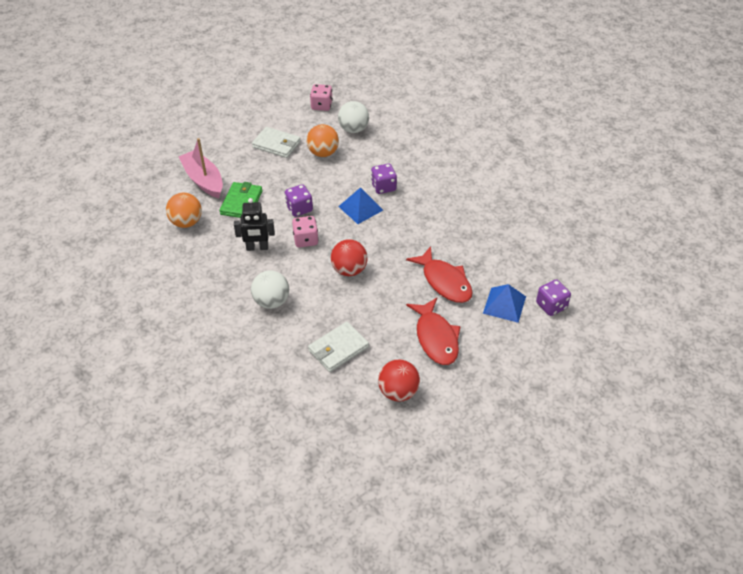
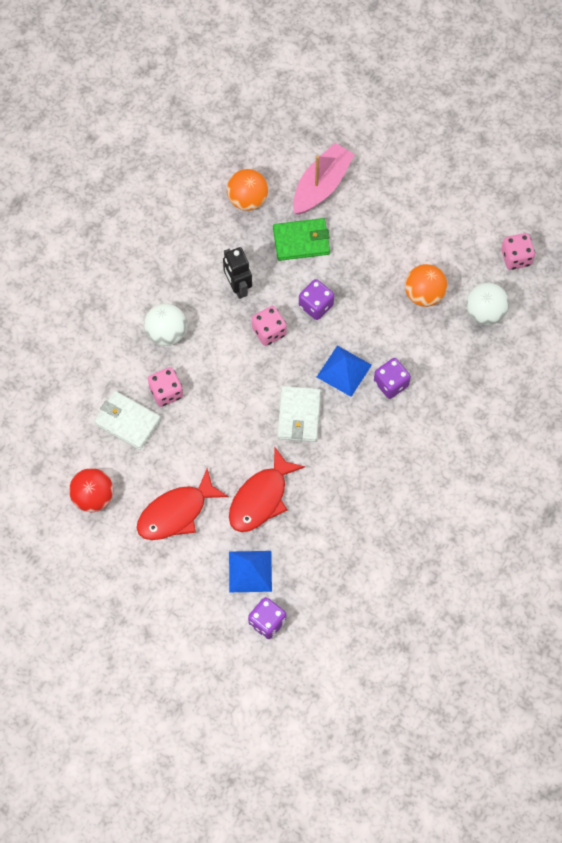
camera: 70 degrees right, 20 degrees up
white wallet [252,127,301,158] -> white wallet moved to [277,386,321,442]
red ball [331,239,368,276] -> none
none -> pink dice [148,367,183,407]

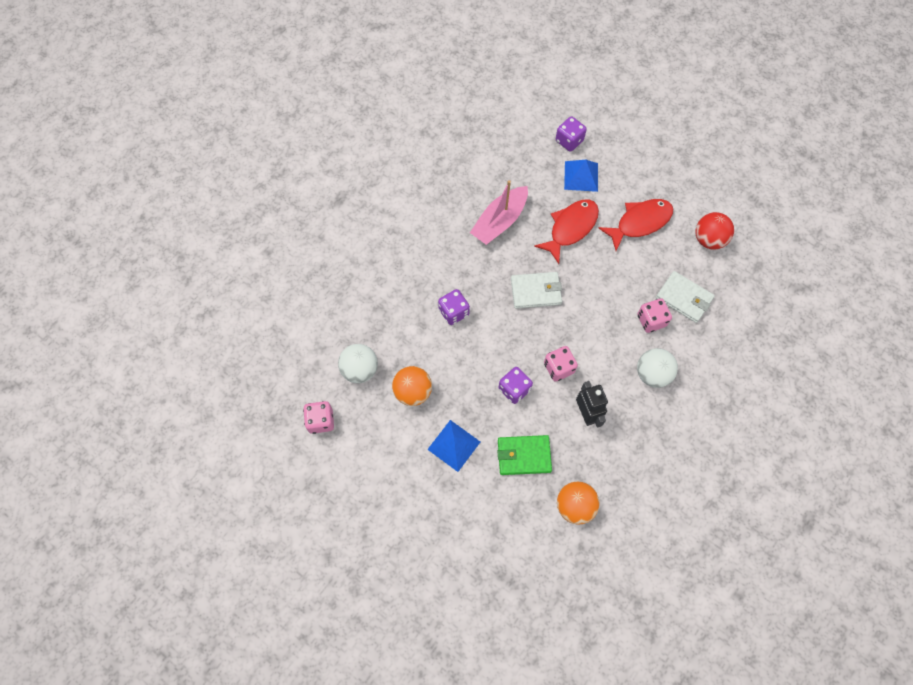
camera: 175 degrees left, 0 degrees up
white wallet [277,386,321,442] -> white wallet turned 75 degrees clockwise [511,272,562,309]
pink boat [293,143,355,215] -> pink boat moved to [470,180,528,245]
blue pyramid [317,346,372,397] -> blue pyramid moved to [427,420,480,472]

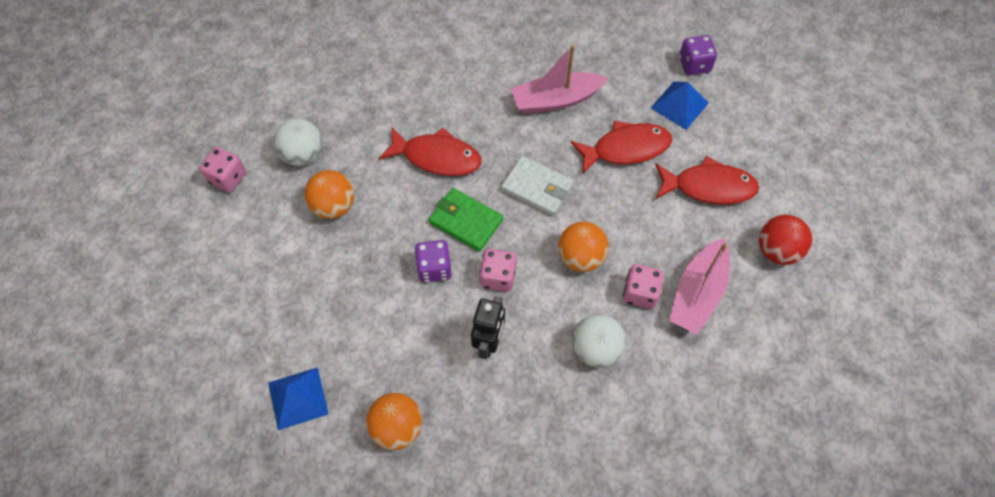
camera: 35 degrees right, 5 degrees down
blue pyramid [427,420,480,472] -> blue pyramid moved to [268,367,329,430]
purple dice [438,289,470,325] -> red fish [379,127,481,176]
green wallet [498,435,552,475] -> green wallet moved to [429,188,503,252]
white wallet [656,271,715,323] -> pink boat [669,238,730,334]
none -> orange ball [558,222,609,272]

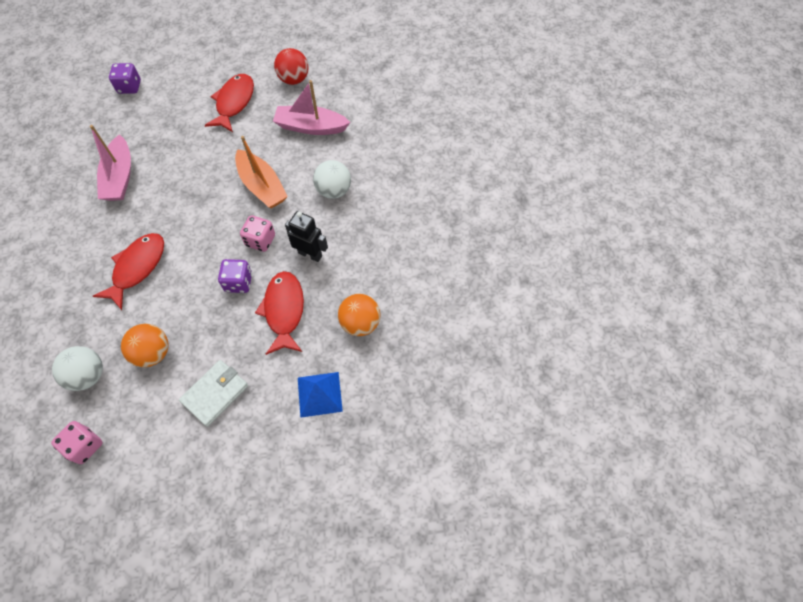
camera: 80 degrees left, 0 degrees up
green wallet [429,188,503,252] -> none
white wallet [501,156,573,216] -> white wallet moved to [179,360,248,427]
orange ball [558,222,609,272] -> orange boat [235,136,288,208]
red fish [570,121,672,175] -> red fish moved to [255,271,304,355]
pink dice [623,264,664,309] -> none
blue pyramid [651,82,709,130] -> none
pink boat [669,238,730,334] -> pink boat turned 150 degrees clockwise [273,80,350,135]

